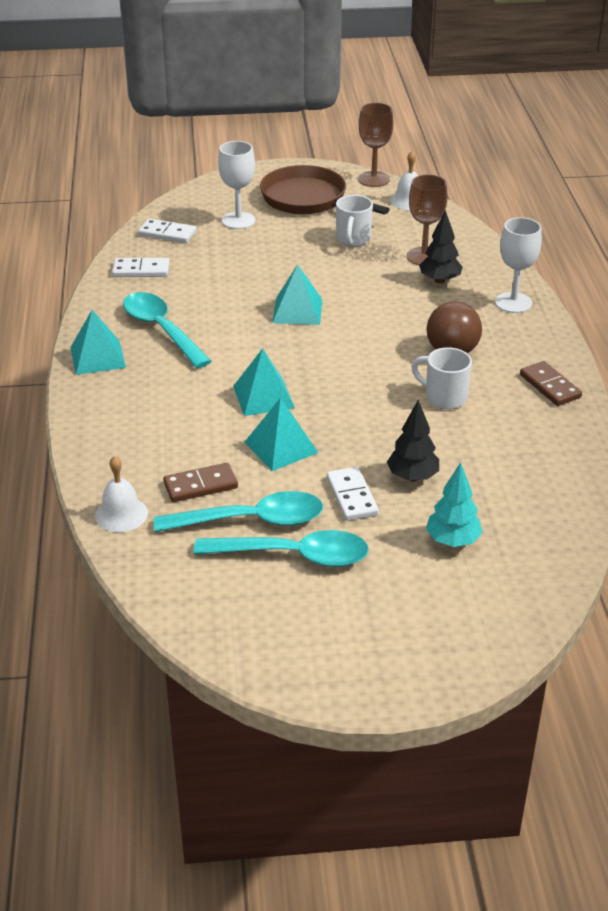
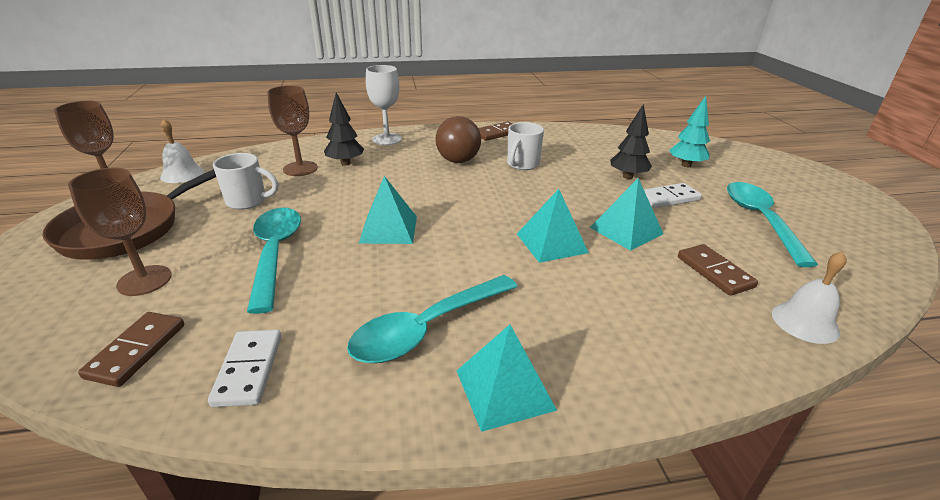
camera: 95 degrees left, 5 degrees down
white domino [138,219,196,243] -> brown domino [78,312,184,387]
turquoise spoon [154,491,323,532] -> turquoise spoon moved to [247,208,301,314]
white goblet [218,141,255,229] -> brown goblet [68,168,172,296]

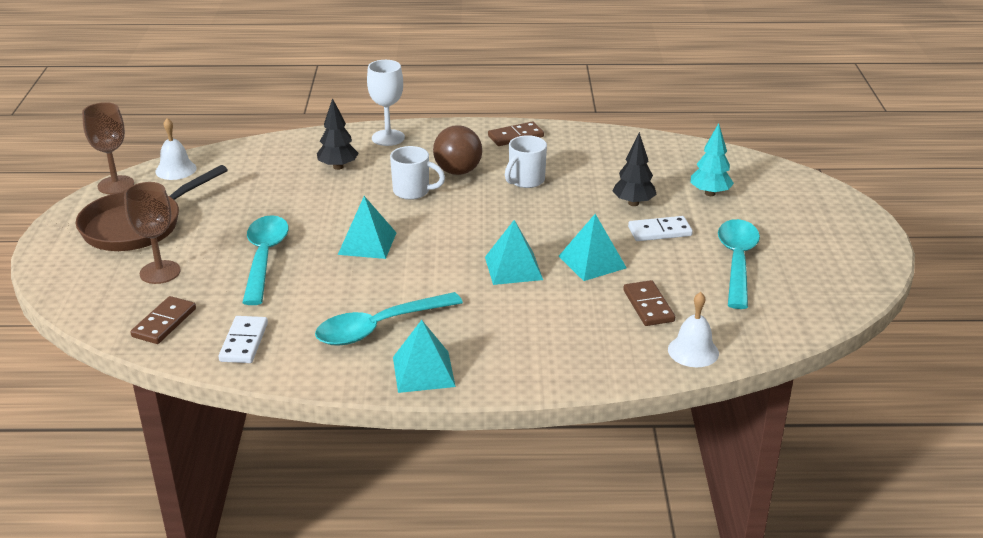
camera: 10 degrees right, 0 degrees up
white mug [213,153,279,210] -> white mug moved to [390,146,445,200]
brown goblet [267,85,318,176] -> none

